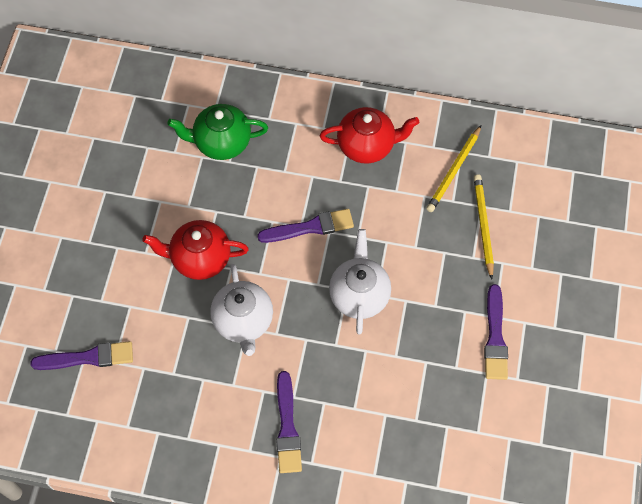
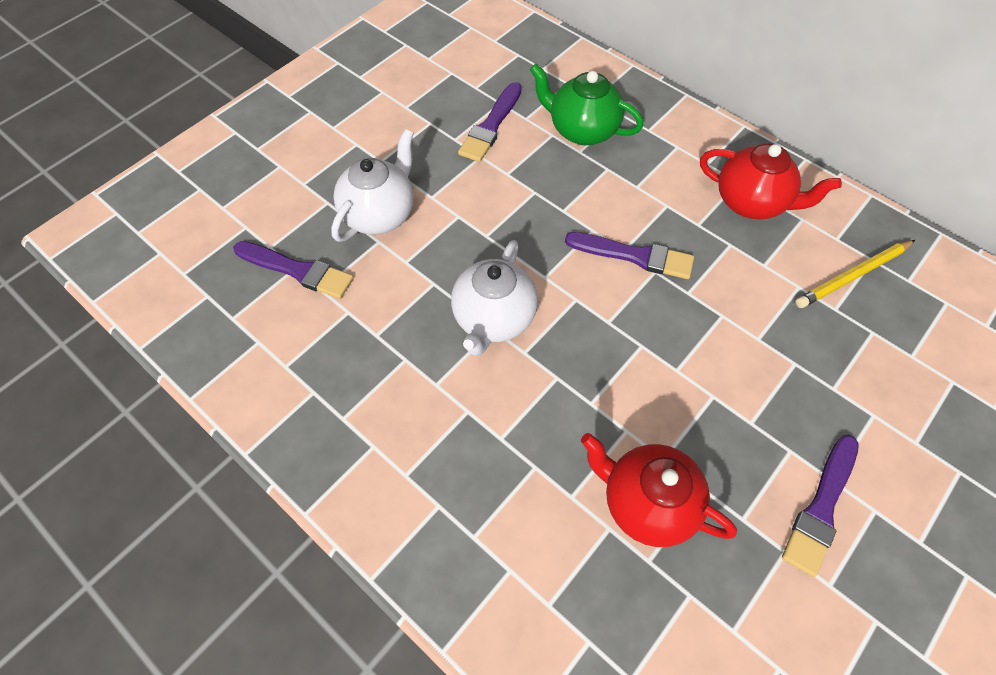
camera: 30 degrees right, 5 degrees down
red teapot [142,220,249,280] -> red teapot moved to [581,433,737,547]
purple brush [276,371,302,473] -> purple brush moved to [458,82,522,162]
white teapot [329,229,391,335] -> white teapot moved to [331,129,414,242]
yellow pencil [474,175,494,279] -> none

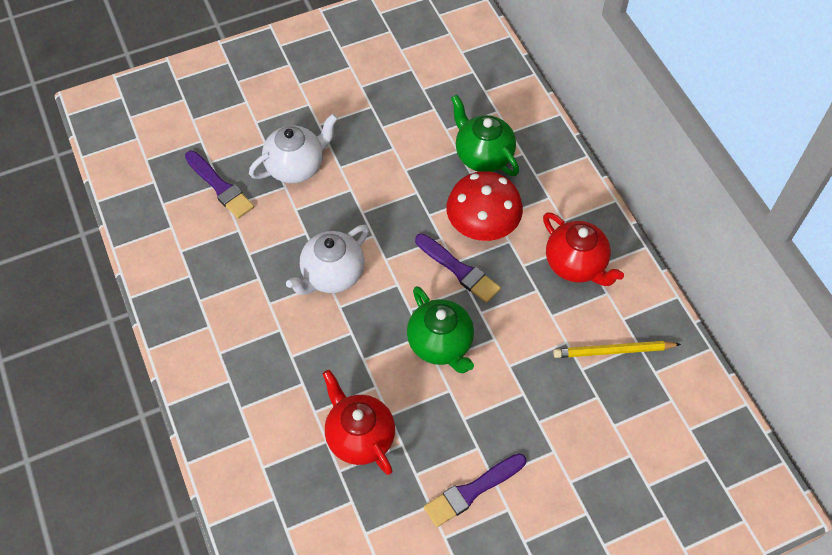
camera: 25 degrees right, 0 degrees up
purple brush [458,82,522,162] -> none
none -> green teapot [407,286,474,373]
none -> red mushroom [446,171,523,241]

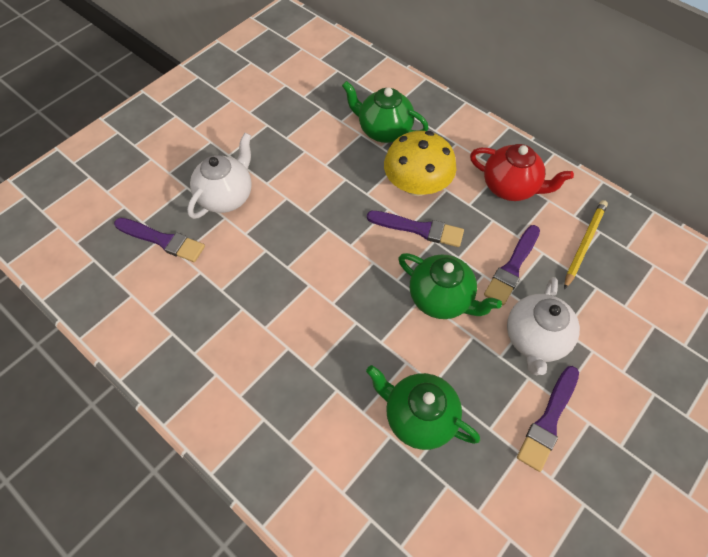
camera: 25 degrees left, 0 degrees up
white teapot [286,225,369,295] -> white teapot moved to [507,277,580,375]
red teapot [323,370,395,475] -> green teapot [366,365,480,450]
red mushroom [446,171,523,241] -> yellow mushroom [384,131,457,196]
yellow pencil [553,341,681,358] -> yellow pencil turned 150 degrees clockwise [564,200,608,290]
none -> purple brush [484,225,540,305]

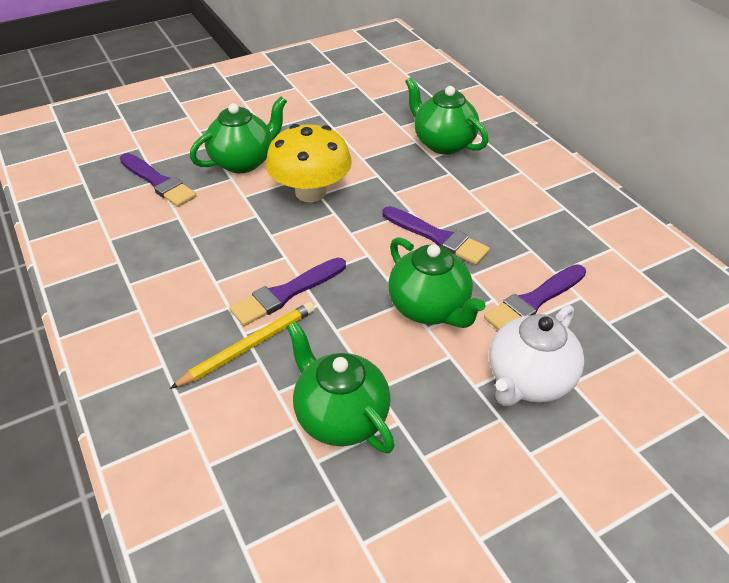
camera: 20 degrees right, 15 degrees down
white teapot [187,133,252,219] -> green teapot [190,96,287,173]
yellow mushroom [384,131,457,196] -> yellow mushroom moved to [266,124,352,202]
red teapot [470,144,574,201] -> none
purple brush [517,366,579,472] -> purple brush moved to [229,258,346,326]
yellow pencil [564,200,608,290] -> yellow pencil moved to [170,302,315,389]

